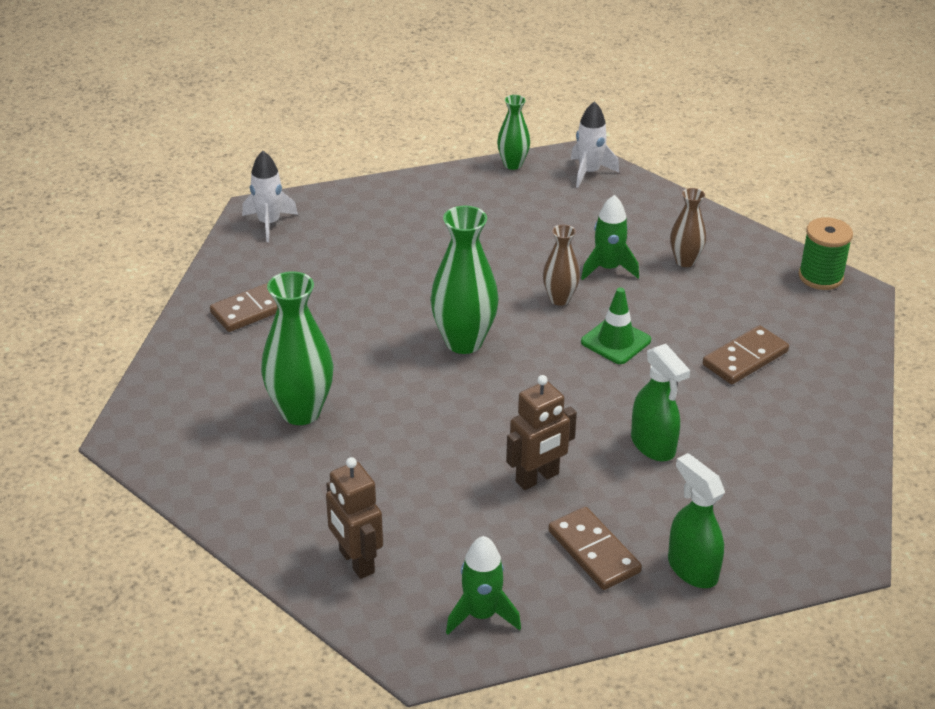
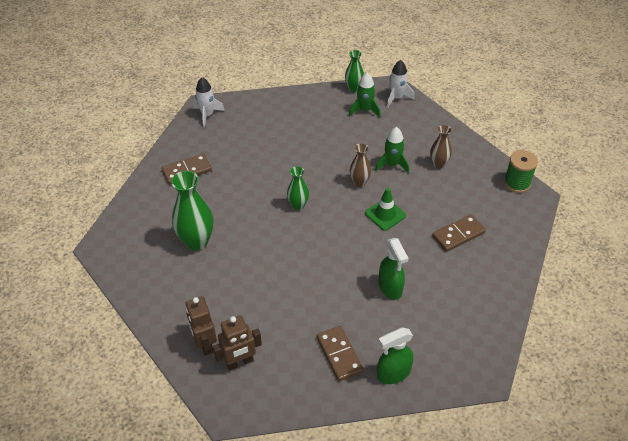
camera: 10 degrees right, 10 degrees up
green vase [430,206,499,354] -> green vase [287,166,309,210], size x0.57
green rocket [446,536,521,635] -> green rocket moved to [349,73,381,118]
brown robot [506,375,577,490] -> brown robot moved to [213,316,262,371]
green spray bottle [668,453,725,588] -> green spray bottle turned 90 degrees counterclockwise [377,327,413,384]

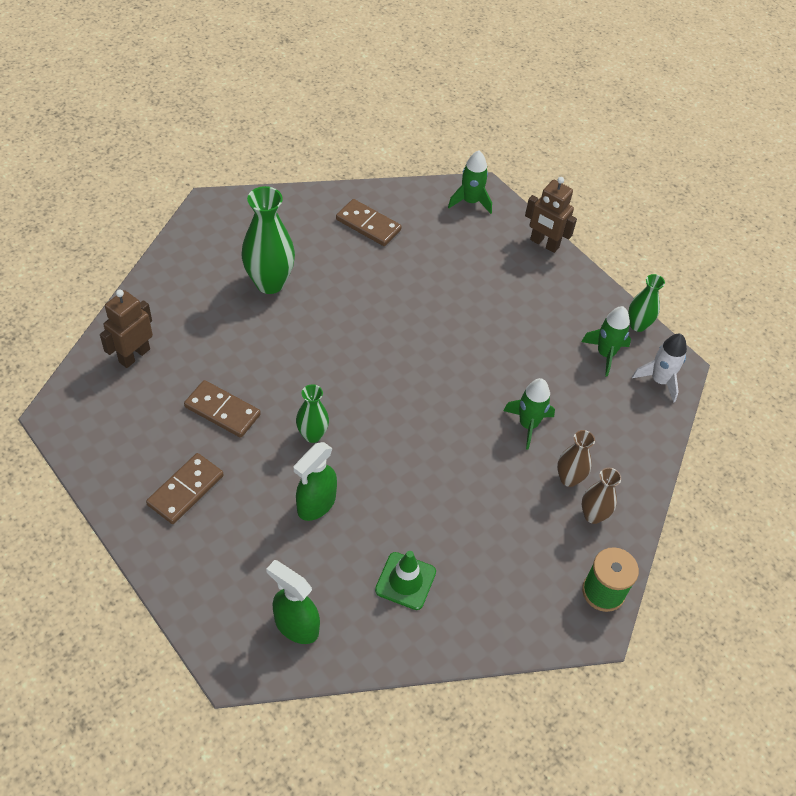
camera: 55 degrees right, 5 degrees up
white rocket [194,77,225,128] -> green rocket [448,151,492,214]
brown robot [213,316,262,371] -> brown robot moved to [525,177,577,253]
green vase [287,166,309,210] -> green vase moved to [296,384,329,443]
brown vase [350,143,371,187] -> brown vase moved to [582,468,621,524]
green traffic cone [365,188,406,231] -> green traffic cone moved to [375,551,436,610]
green spray bottle [377,327,413,384] -> green spray bottle moved to [266,560,320,644]
brown domino [432,214,486,252] -> brown domino moved to [184,380,261,438]

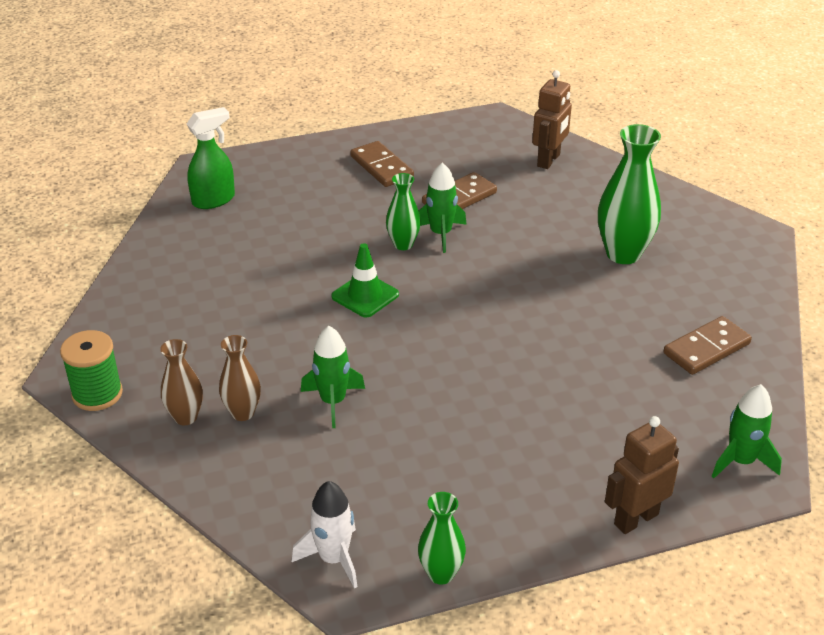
camera: 115 degrees right, 15 degrees down
brown robot [100,290,153,368] -> brown robot turned 60 degrees clockwise [532,70,572,169]
green spray bottle [294,442,337,521] -> none
green traffic cone [375,551,436,610] -> green traffic cone moved to [331,243,399,318]
green rocket [581,306,631,377] -> green rocket moved to [419,162,467,253]

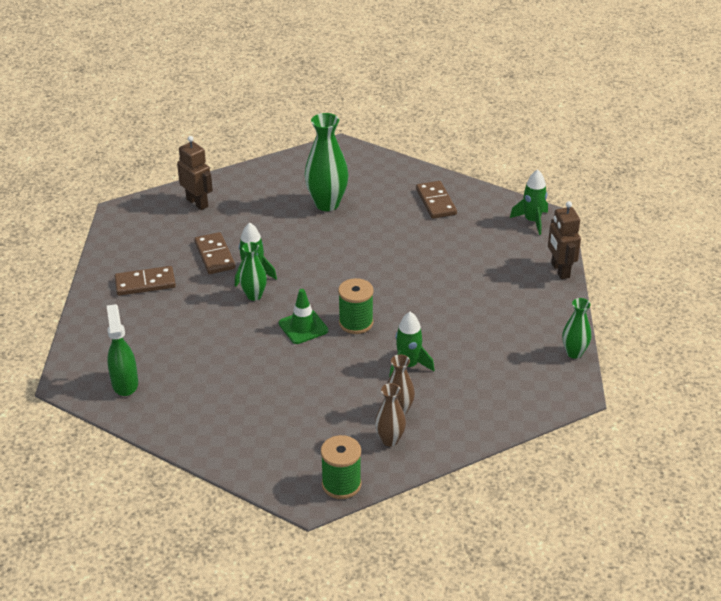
camera: 70 degrees left, 0 degrees up
white rocket [292,481,358,589] -> none
none -> green spool [338,278,374,334]

